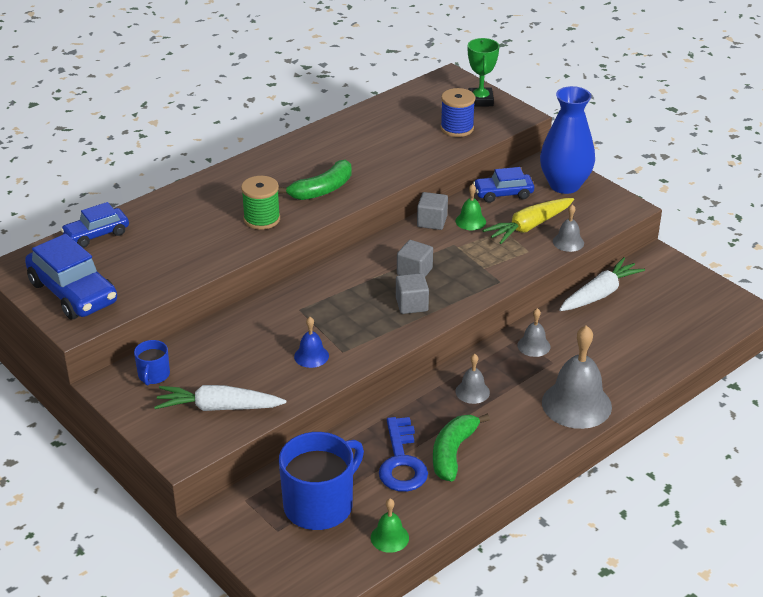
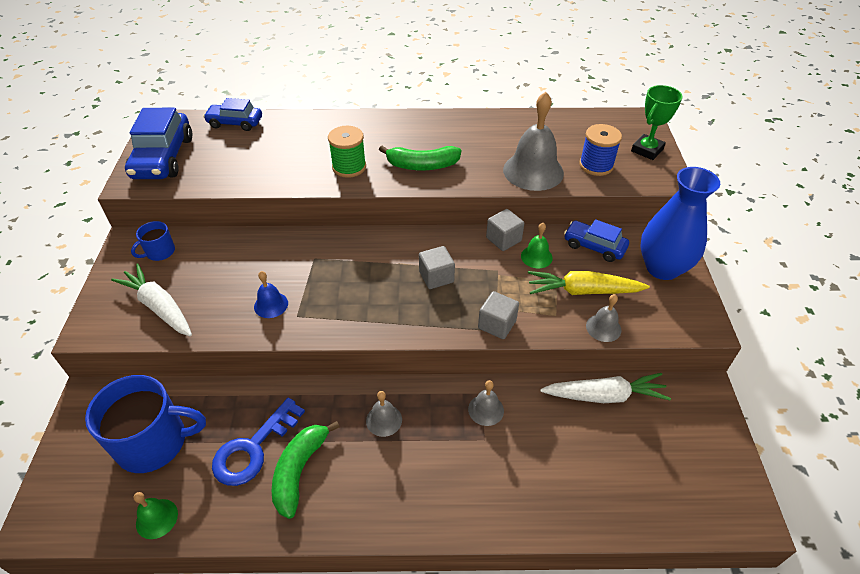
camera: 40 degrees right, 10 degrees up
grey cube [396,273,429,314] -> grey cube moved to [478,291,519,339]
green banana [433,414,490,481] -> green banana turned 45 degrees counterclockwise [272,421,339,519]
grey bell [542,325,612,429] -> grey bell moved to [503,92,564,191]

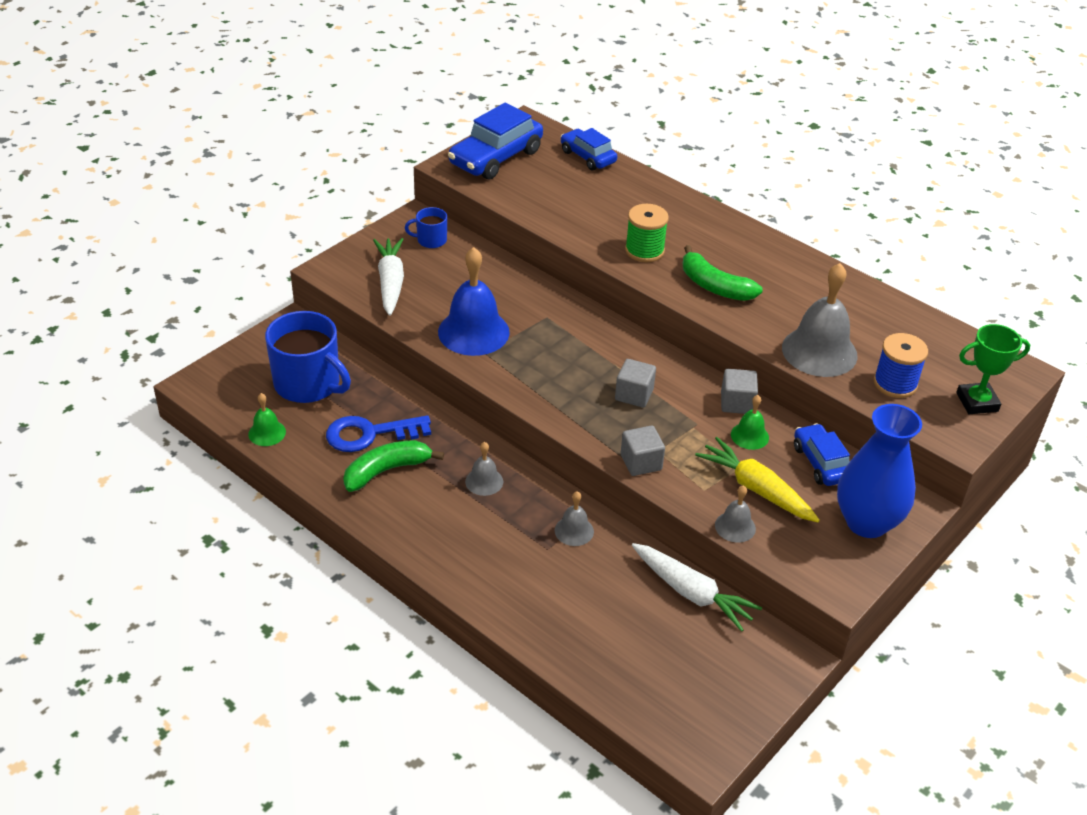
camera: 40 degrees right, 5 degrees down
blue bell [254,271,288,318] -> blue bell [438,247,510,356], size x2.01

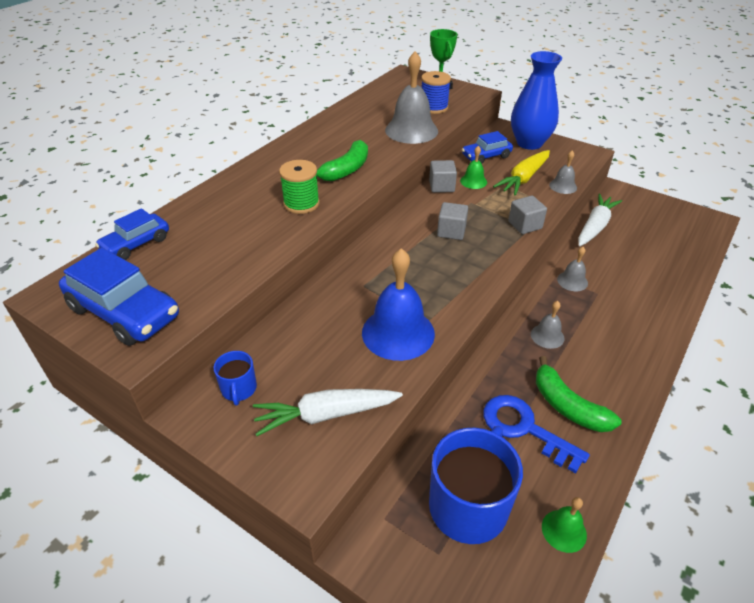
camera: 95 degrees left, 0 degrees up
blue key [326,415,431,452] -> blue key turned 150 degrees clockwise [483,395,590,473]

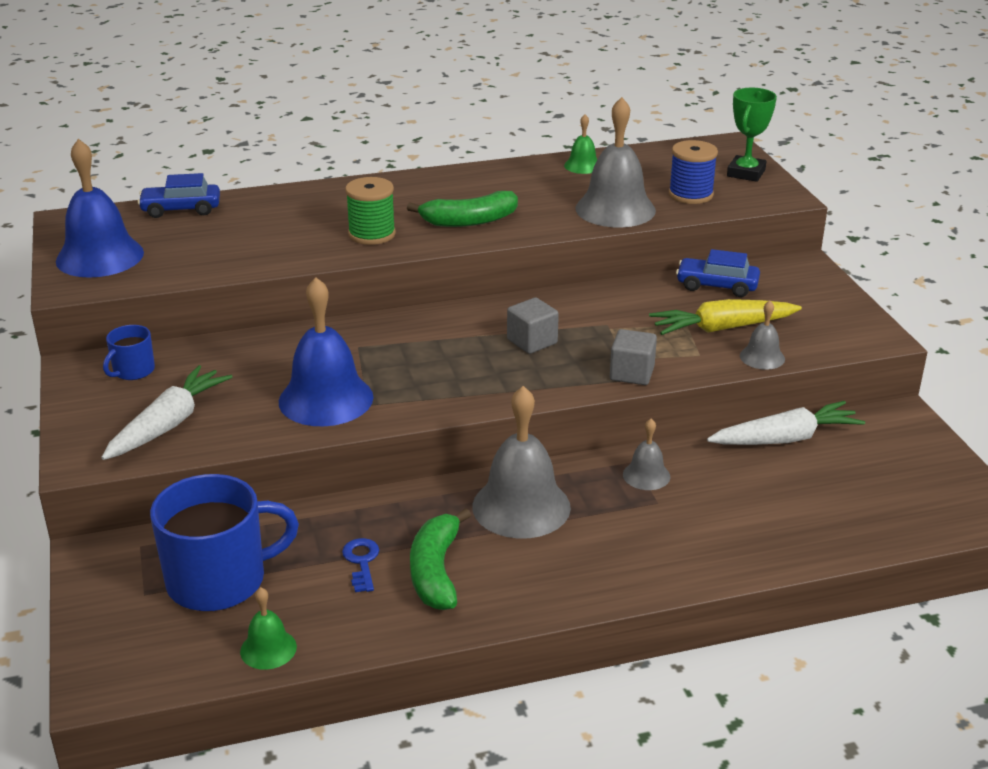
camera: 40 degrees right, 10 degrees down
blue car [59,248,179,346] -> blue bell [56,139,144,278]
white carrot [253,389,403,436] -> white carrot turned 90 degrees clockwise [101,365,232,460]
grey cube [429,160,457,193] -> none
green bell [460,146,487,189] -> green bell moved to [564,114,597,174]
blue key [483,395,590,473] -> blue key [342,538,379,592], size x0.54
blue vase [511,51,562,150] -> none
grey bell [531,301,565,349] -> grey bell [472,386,571,539], size x2.01

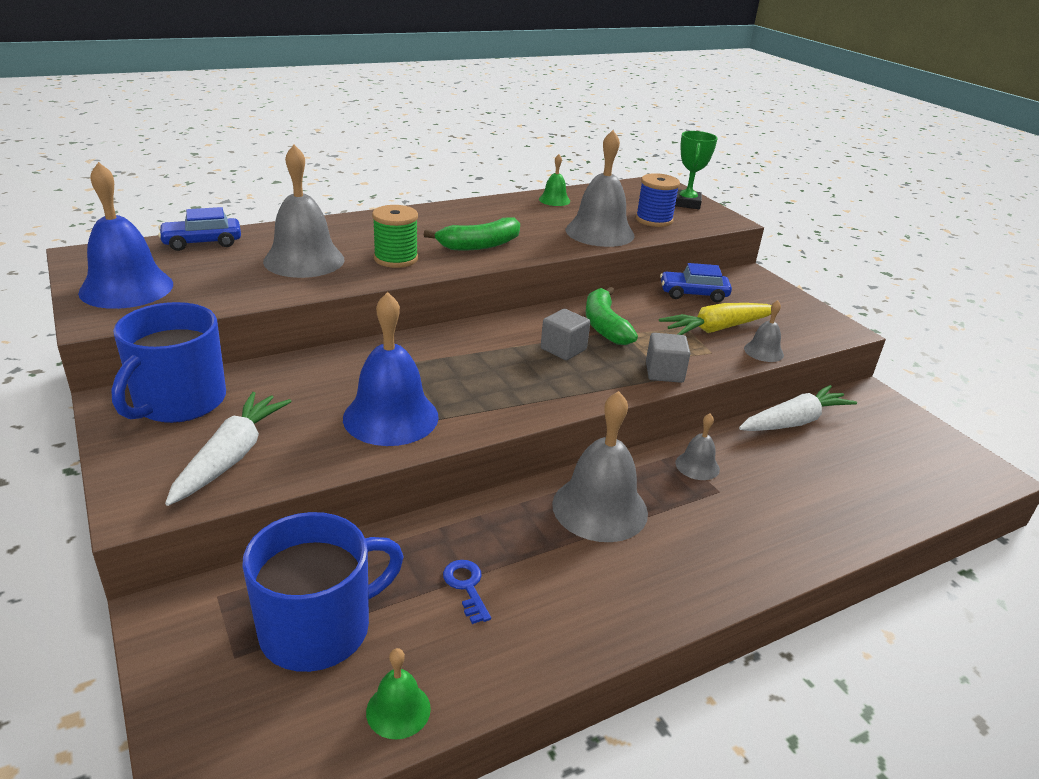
camera: 15 degrees left, 0 degrees up
blue mug [103,325,155,380] -> blue mug [111,302,226,423], size x2.05
green banana [410,508,471,610] -> green banana moved to [586,287,638,345]
none -> grey bell [263,145,344,278]

